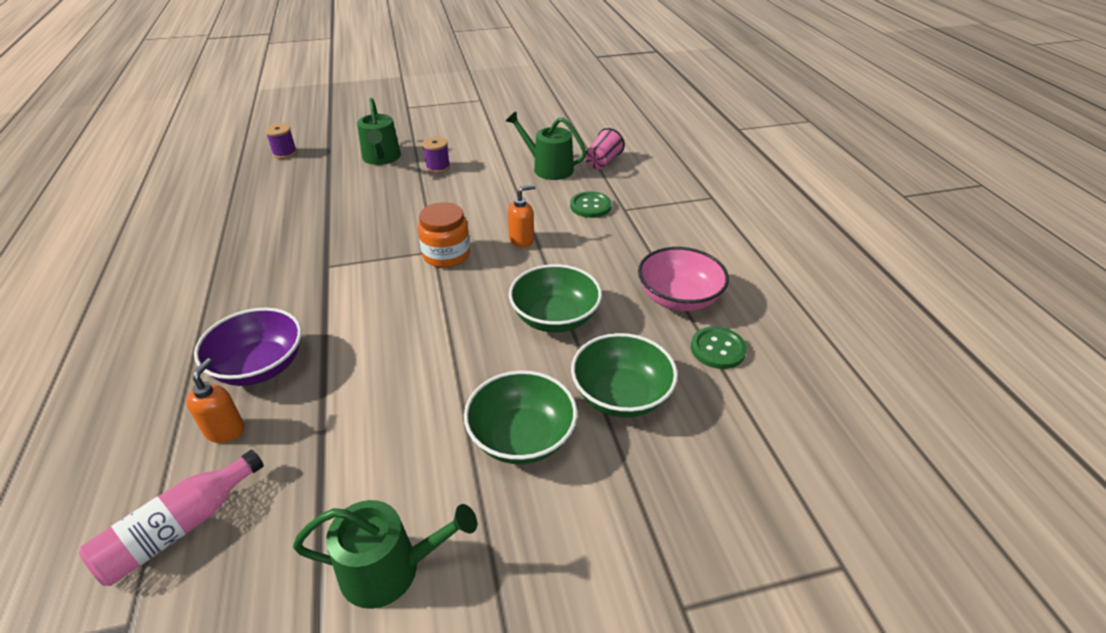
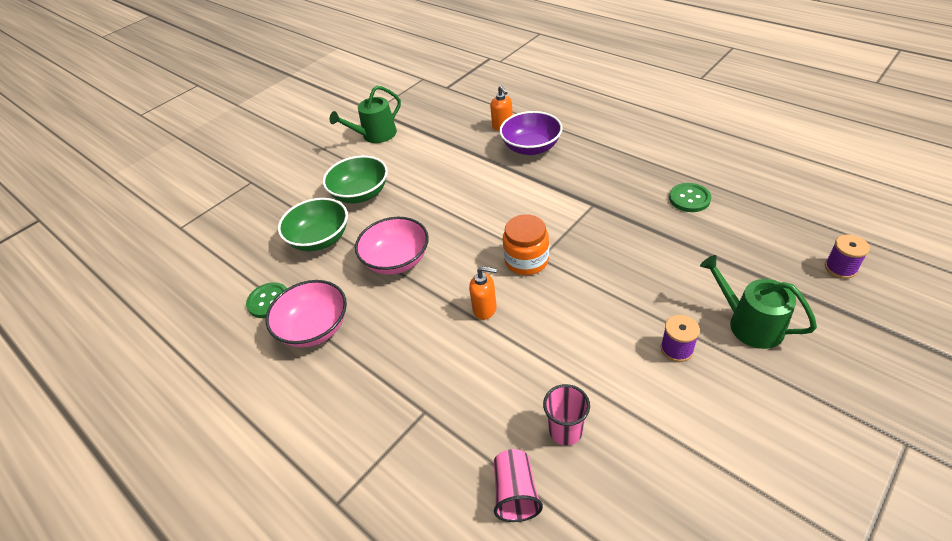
camera: 150 degrees right, 5 degrees up
pink bottle [79,450,264,586] -> none
green watering can [506,112,587,180] -> pink cup [543,384,590,445]
orange soap dispenser [508,185,535,248] -> orange soap dispenser turned 105 degrees counterclockwise [469,266,497,320]
green bowl [509,264,602,333] -> pink bowl [355,217,429,275]
green button [570,191,611,218] -> green button moved to [669,183,711,212]

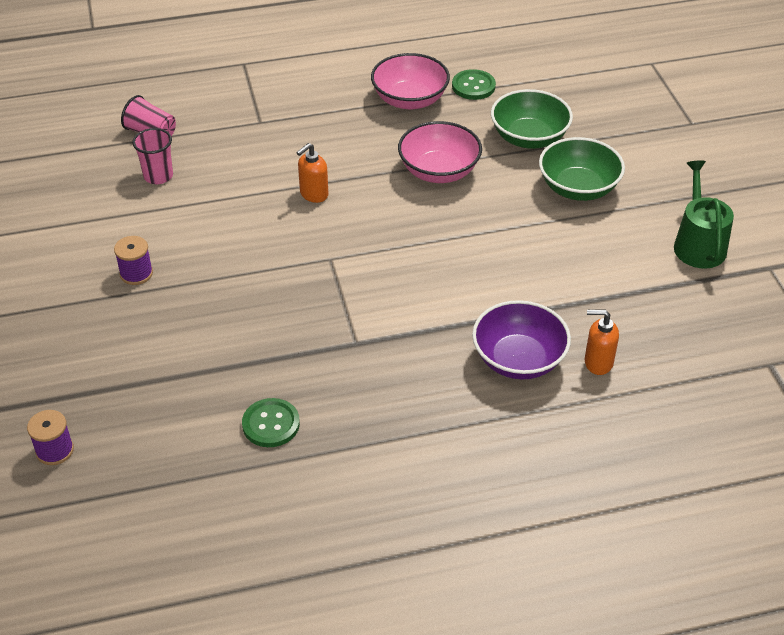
camera: 120 degrees right, 0 degrees up
orange jar [503,214,549,275] -> none
green watering can [700,255,817,349] -> none

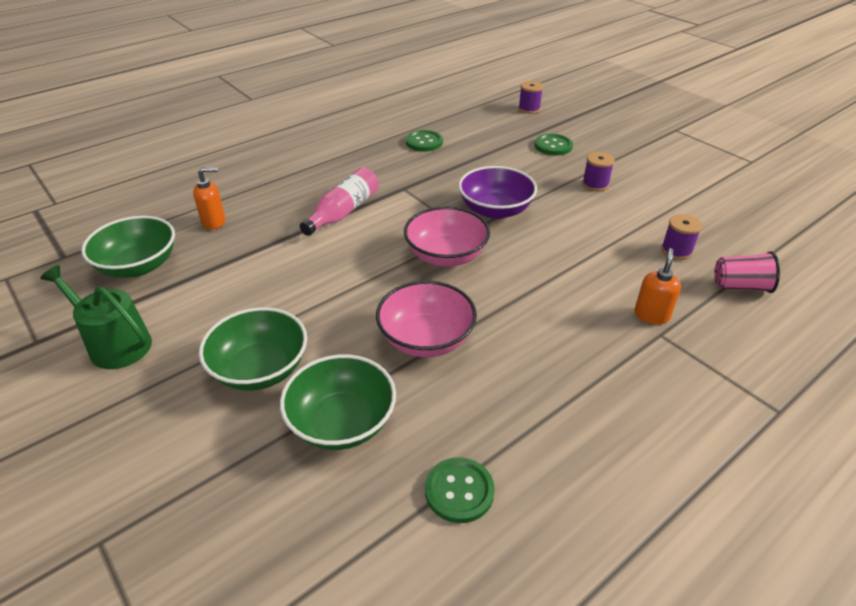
camera: 155 degrees right, 5 degrees down
pink cup [132,128,173,184] -> purple spool [661,214,702,260]
orange soap dispenser [296,143,328,203] -> orange soap dispenser moved to [634,248,681,324]
pink bowl [371,53,450,109] -> pink bowl moved to [404,207,490,267]
purple bowl [472,300,571,380] -> purple bowl moved to [458,166,537,219]
green watering can [674,160,734,269] -> green watering can turned 150 degrees clockwise [40,265,152,369]
none -> green bowl [81,216,175,278]
none -> pink bottle [300,167,379,236]
none -> green button [535,134,573,156]

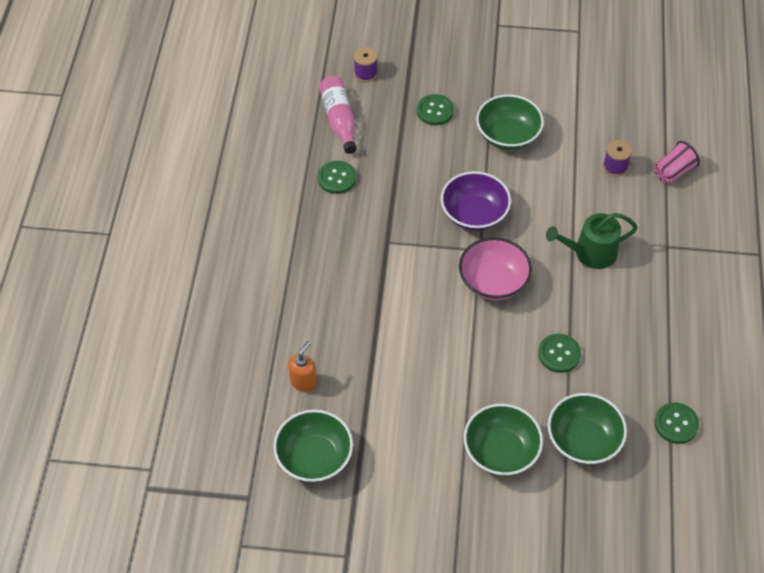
camera: 45 degrees left, 15 degrees up
green watering can [40,265,152,369] -> green watering can moved to [546,213,638,269]
pink bottle [300,167,379,236] -> pink bottle moved to [319,76,357,154]
pink bowl [376,281,477,357] -> green button [538,334,581,373]
purple spool [582,152,615,192] -> green bowl [476,94,544,150]
orange soap dispenser [634,248,681,324] -> none

